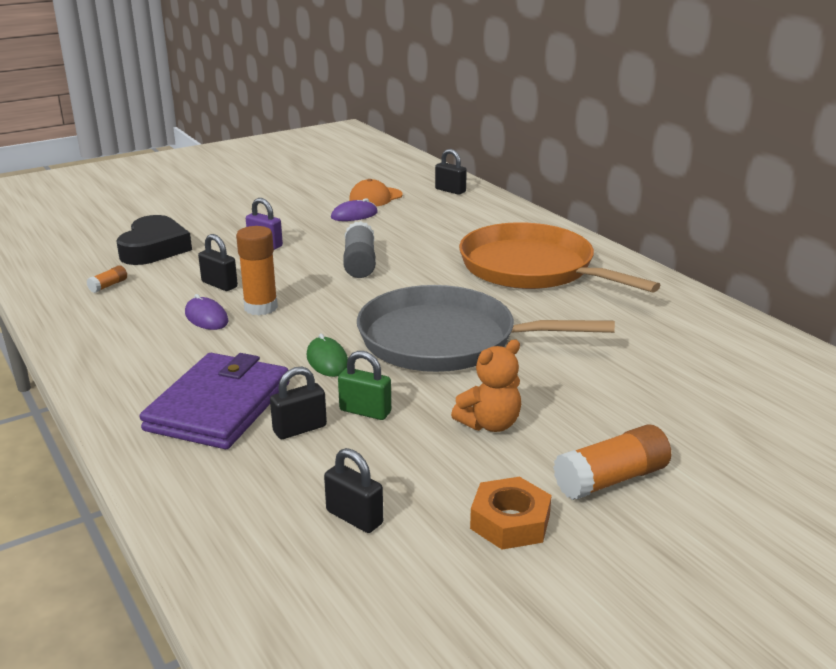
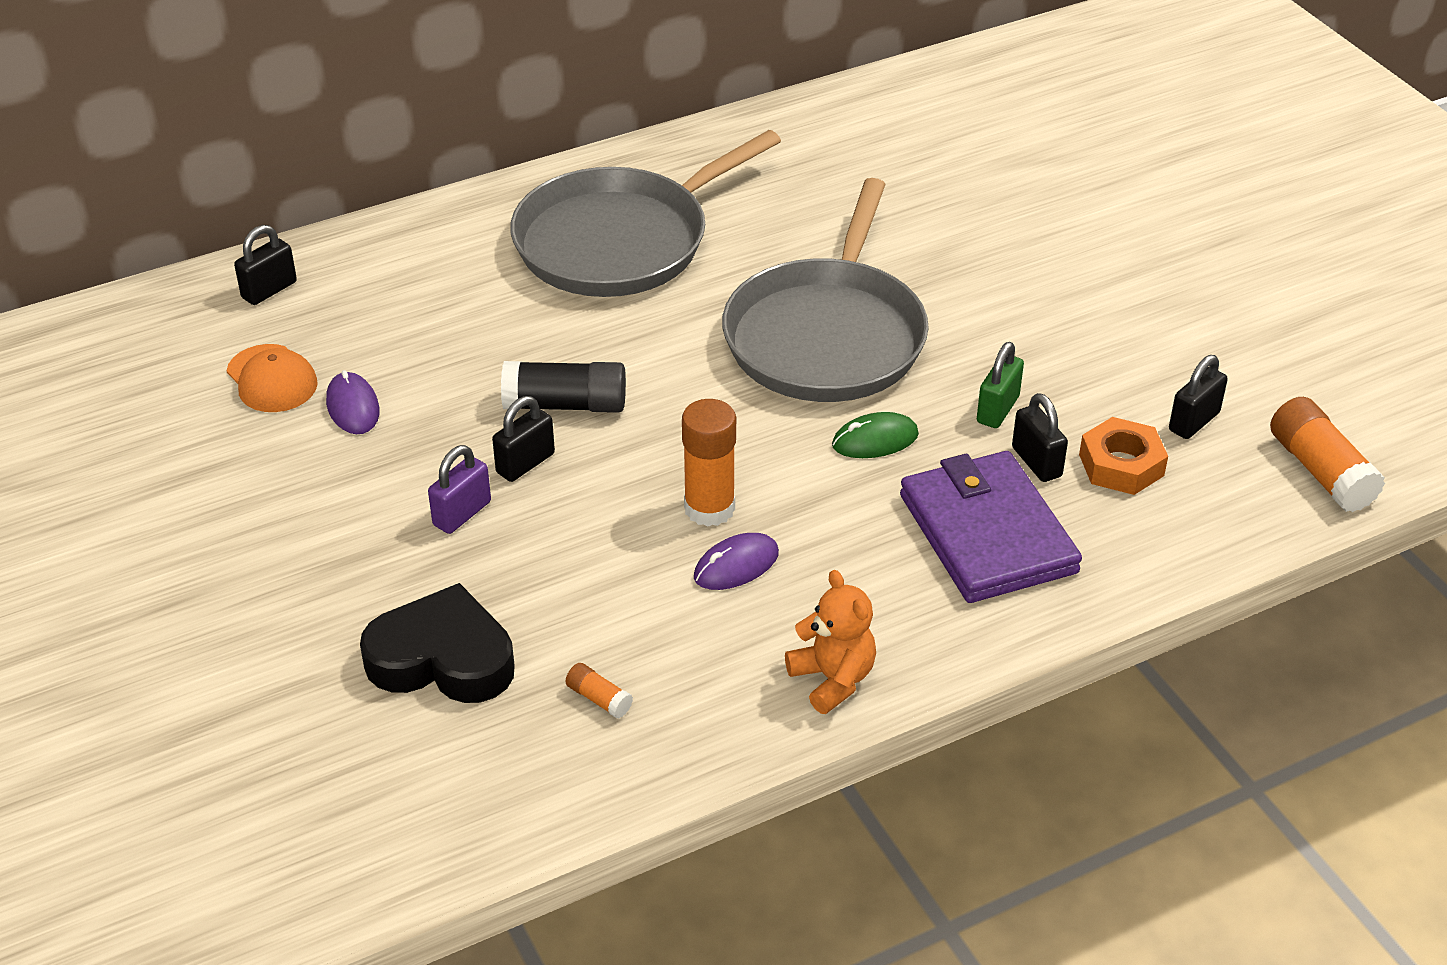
camera: 85 degrees left, 15 degrees up
purple wallet [140,353,289,449] -> purple wallet turned 45 degrees clockwise [900,451,1082,603]
black padlock [198,234,238,291] -> black padlock moved to [492,396,555,482]
grey glue stick [343,221,376,278] -> black glue stick [501,361,626,413]
orange teddy bear [451,339,521,432] -> orange teddy bear moved to [785,570,876,714]
orange pan [459,222,660,293] -> grey pan [510,130,781,297]
orange nut [470,477,552,550] -> orange nut moved to [1079,417,1168,495]
orange glue stick [553,424,671,500] -> orange glue stick moved to [1270,397,1385,512]

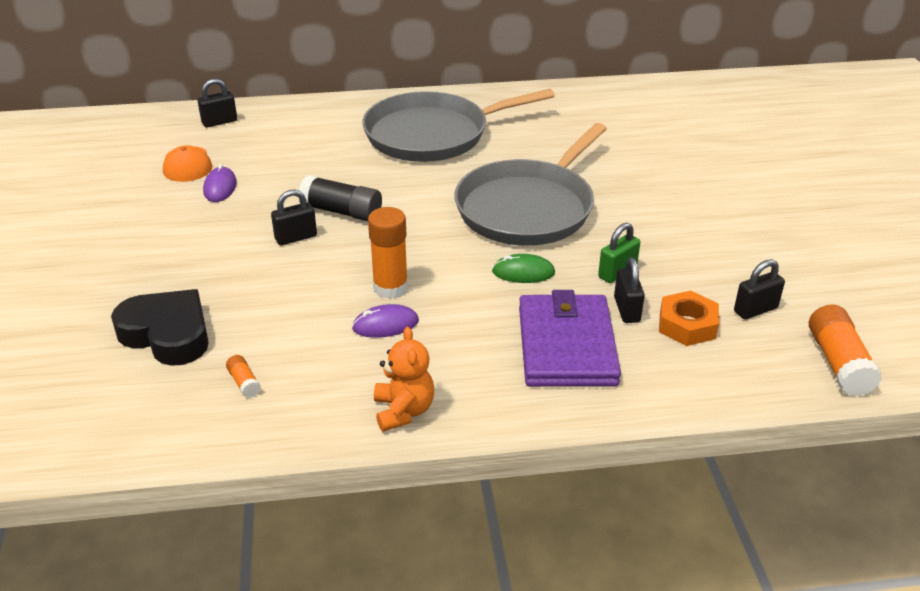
camera: 20 degrees right, 5 degrees down
purple padlock [428,445,491,534] -> none

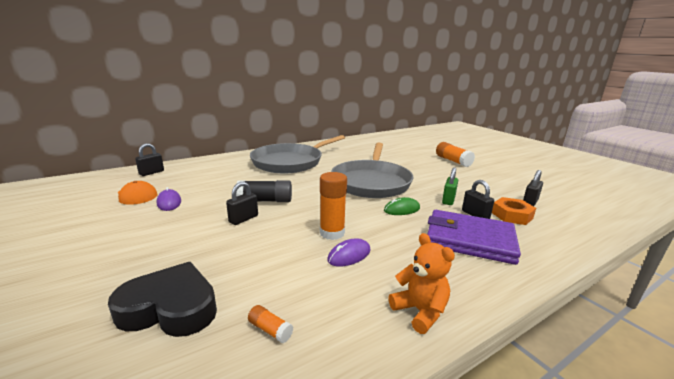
camera: 25 degrees left, 15 degrees down
purple wallet [519,290,621,387] -> purple wallet turned 45 degrees counterclockwise [427,210,521,265]
orange glue stick [809,305,882,396] -> orange glue stick moved to [436,142,475,167]

